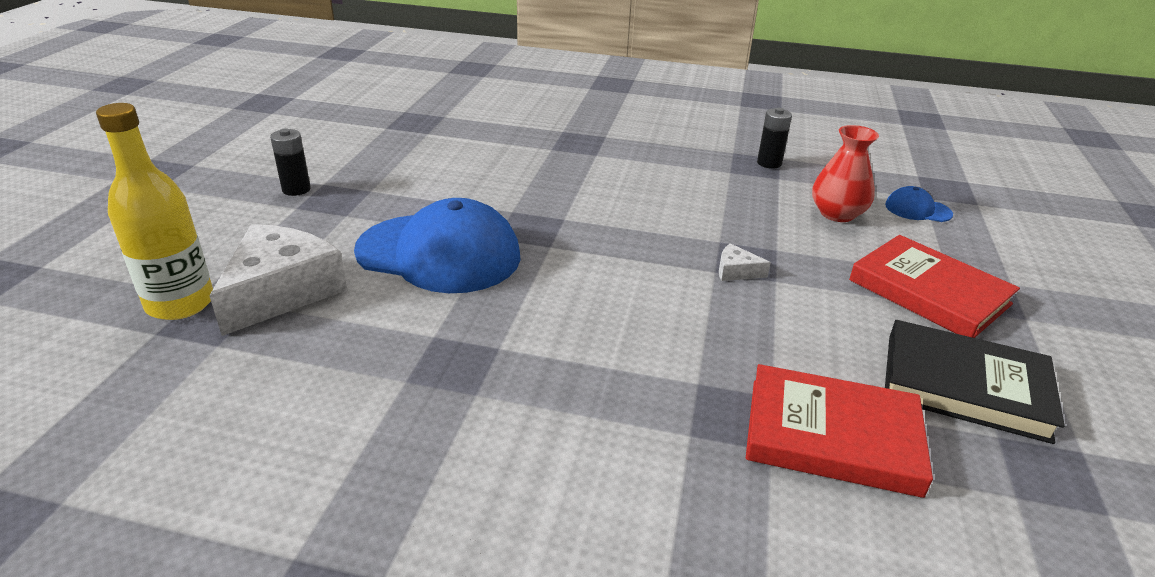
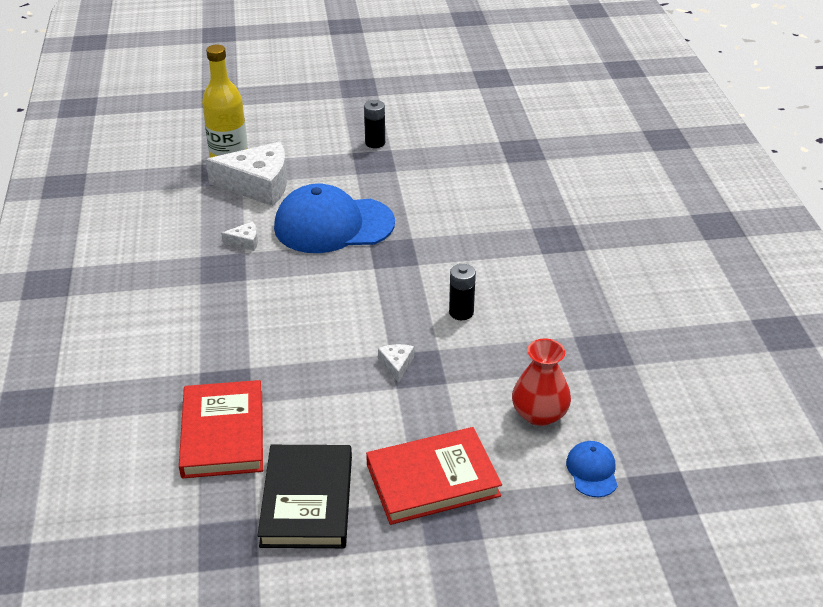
camera: 70 degrees right, 5 degrees up
blue cap [354,198,521,293] -> blue cap turned 90 degrees clockwise [274,183,395,253]
black battery [757,108,792,169] -> black battery moved to [449,264,476,320]
red book [849,235,1020,338] -> red book turned 45 degrees clockwise [366,427,502,525]
none -> white cheese [221,221,258,251]

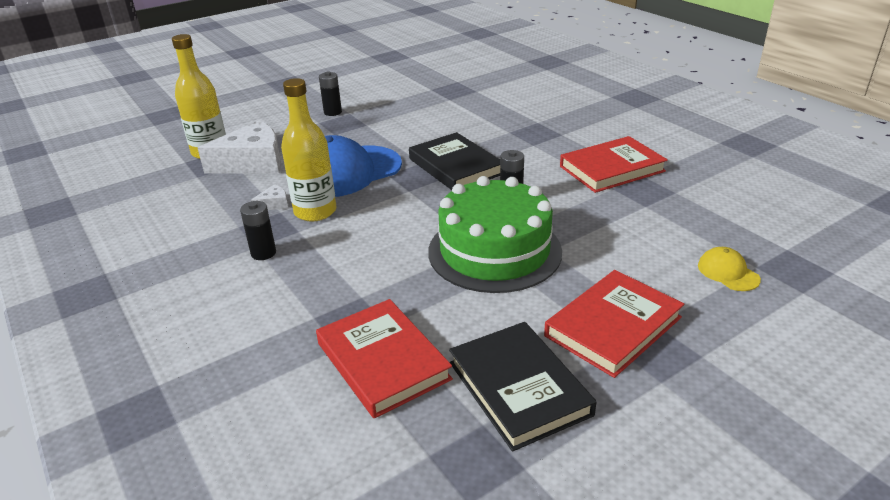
camera: 25 degrees left, 5 degrees down
white cheese [378,344,414,383] -> green cake [428,176,562,293]
red vase [512,338,571,426] -> none
blue cap [566,441,618,497] -> yellow cap [698,247,761,291]
none -> black battery [240,201,276,260]
none -> yellow bottle [281,78,337,222]
none -> black book [409,132,500,190]
none -> red book [560,136,668,193]

